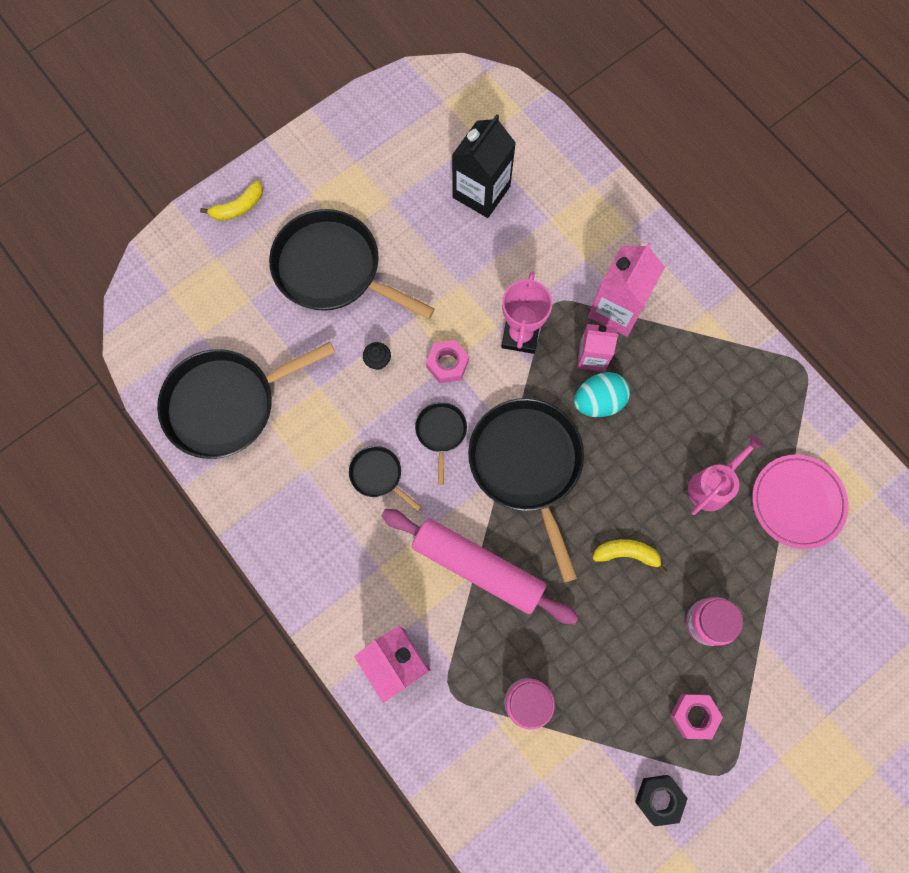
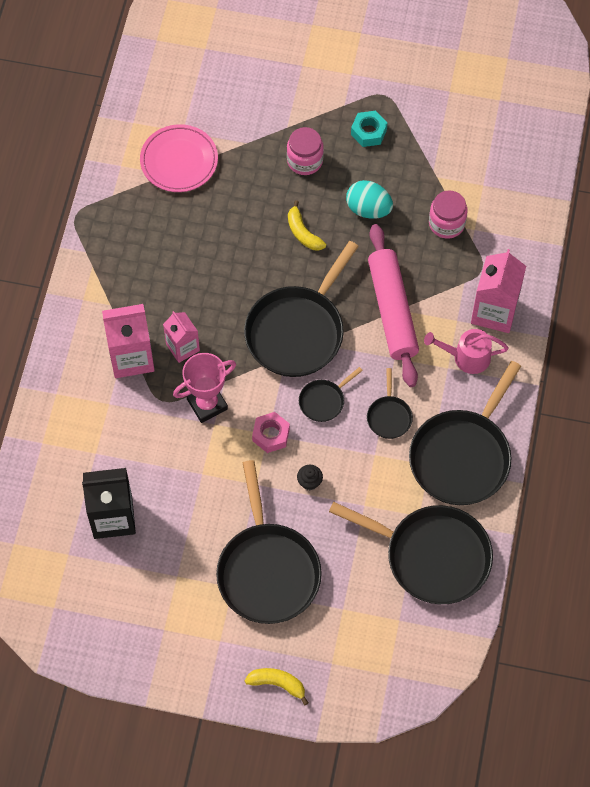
camera: 130 degrees left, 10 degrees down
turquoise egg [574,372,630,417] -> turquoise egg moved to [346,180,393,219]
black nut [635,775,688,826] -> none
pink nut [670,694,723,739] -> turquoise nut [351,111,387,147]
pink watering can [688,435,764,515] -> pink watering can moved to [424,329,509,374]
none -> black pan [409,361,521,505]

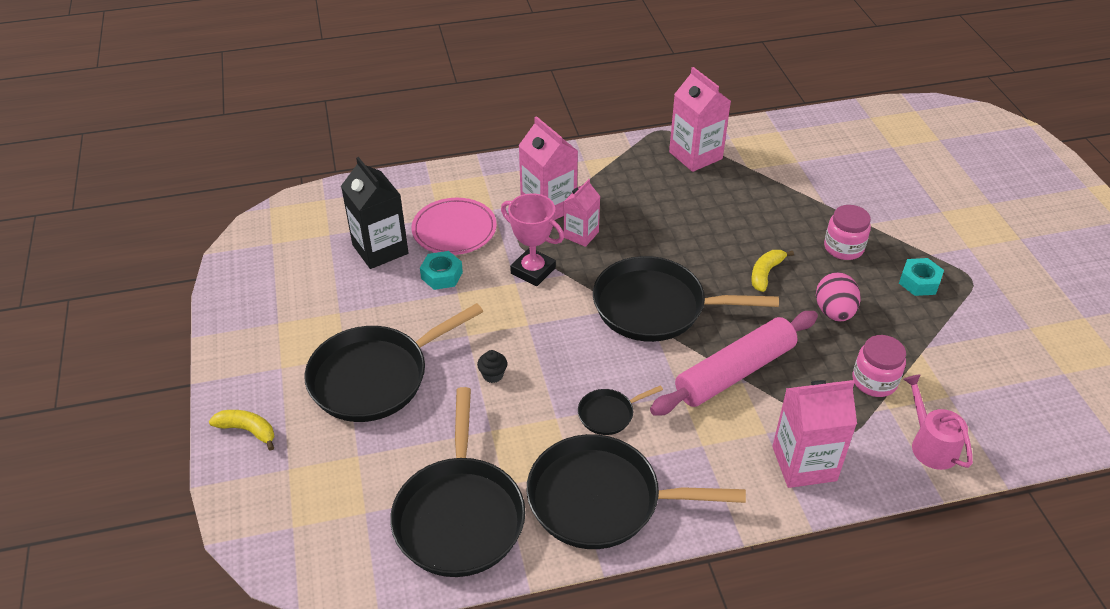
camera: 65 degrees right, 20 degrees down
pink plate [140,124,218,192] -> pink plate moved to [412,198,497,255]
yellow banana [245,668,308,705] -> yellow banana turned 60 degrees counterclockwise [209,410,274,451]
pink nut [252,412,290,453] -> none
black pan [299,367,363,422] -> none
turquoise egg [346,180,393,219] -> pink egg [816,272,860,322]
pink watering can [424,329,509,374] -> pink watering can moved to [903,374,973,470]
none -> turquoise nut [420,251,463,290]
none -> pink carton [669,67,731,172]

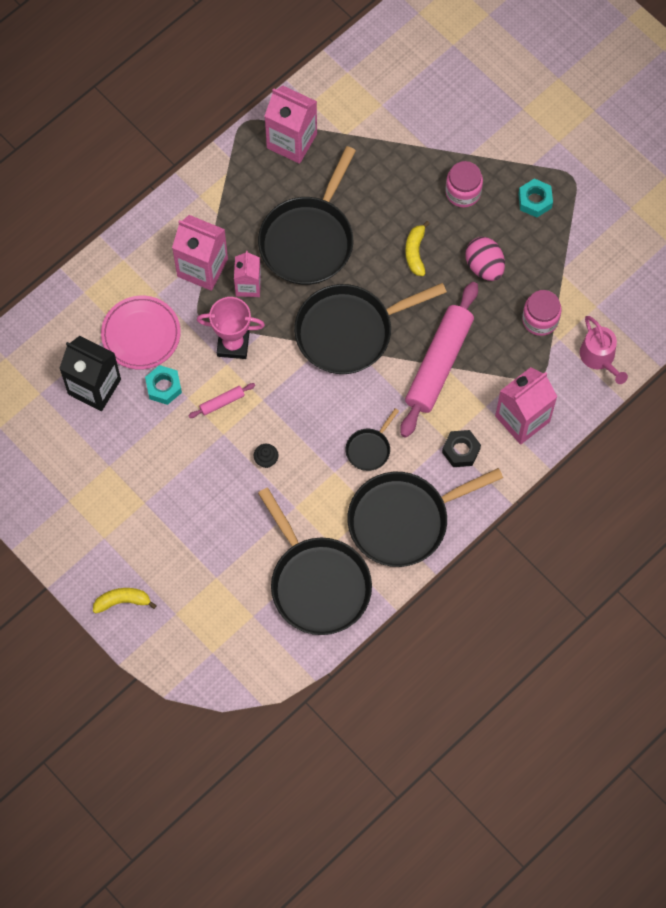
camera: 30 degrees left, 25 degrees up
black pan [305,303,483,422] -> black pan moved to [258,146,356,285]
pink watering can [903,374,973,470] -> pink watering can turned 150 degrees counterclockwise [580,316,628,384]
none -> pink rolling pin [188,383,255,418]
none -> black nut [442,430,481,467]

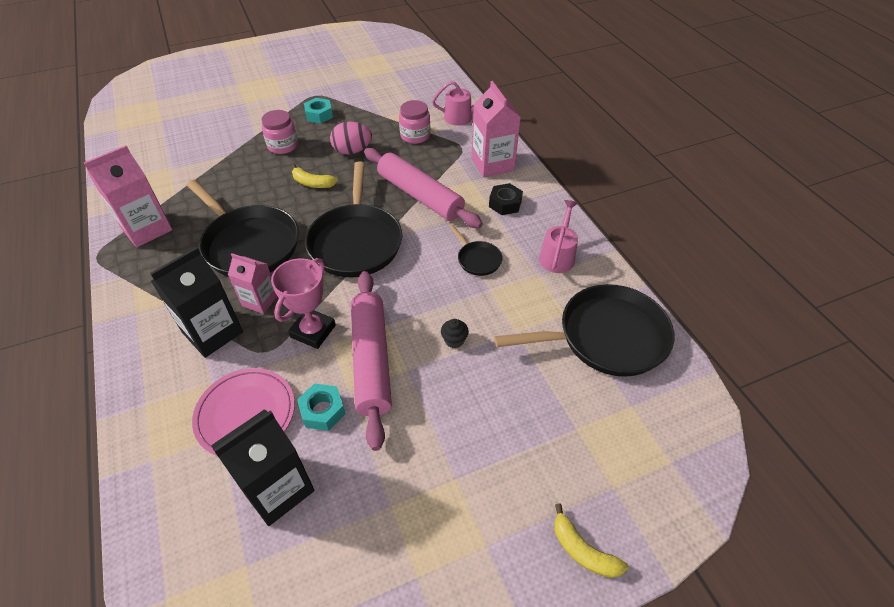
camera: 70 degrees left, 20 degrees down
yellow banana [93,588,157,613] -> yellow banana turned 60 degrees counterclockwise [554,503,628,578]
pink carton [172,215,228,291] -> black carton [150,247,243,358]
pink rolling pin [188,383,255,418] -> pink rolling pin [351,271,392,451], size x2.44
black pan [347,468,503,567] -> pink watering can [539,200,578,273]

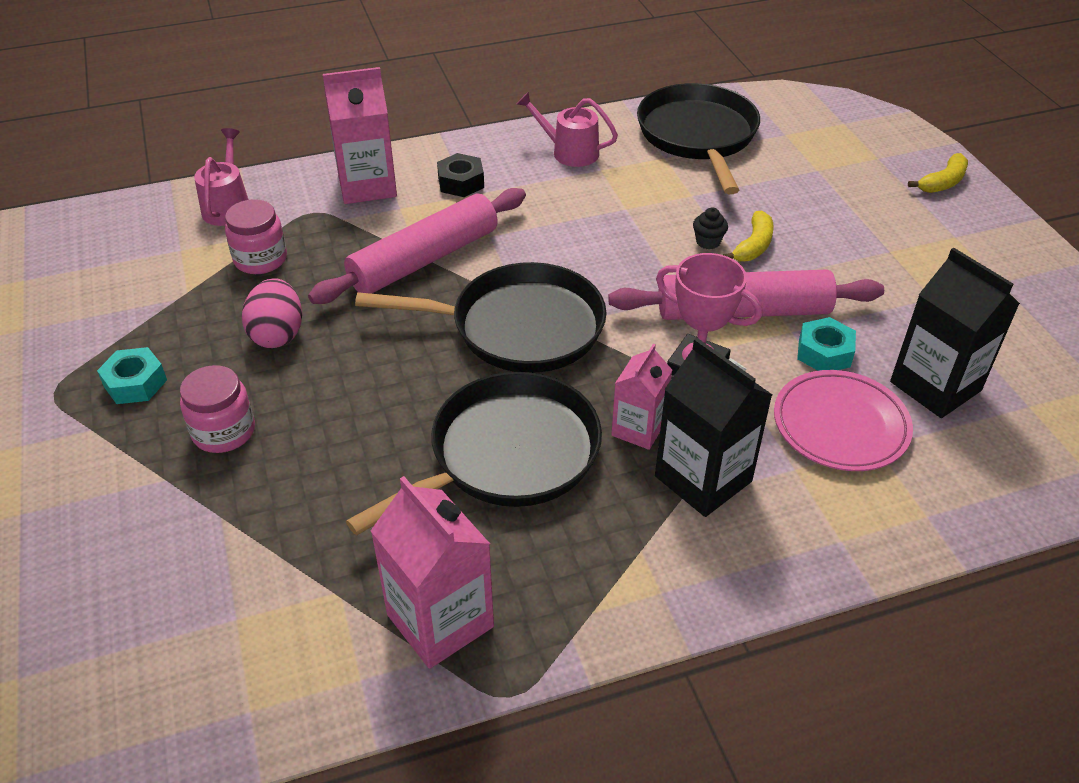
camera: 85 degrees left, 5 degrees down
yellow banana [292,164,338,188] -> yellow banana moved to [723,211,774,261]
black pan [450,225,503,276] -> none

